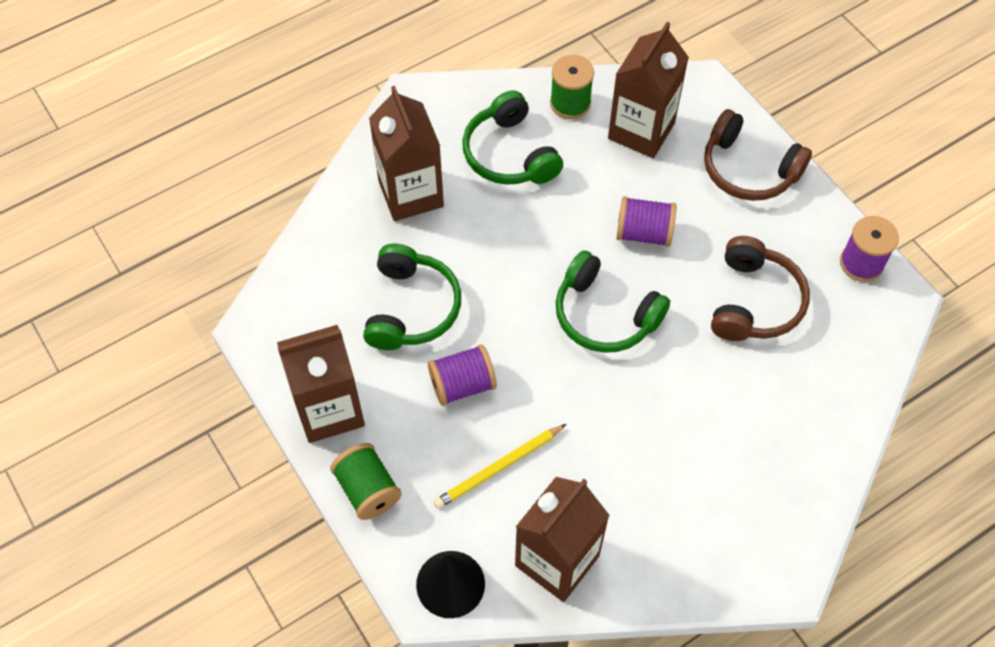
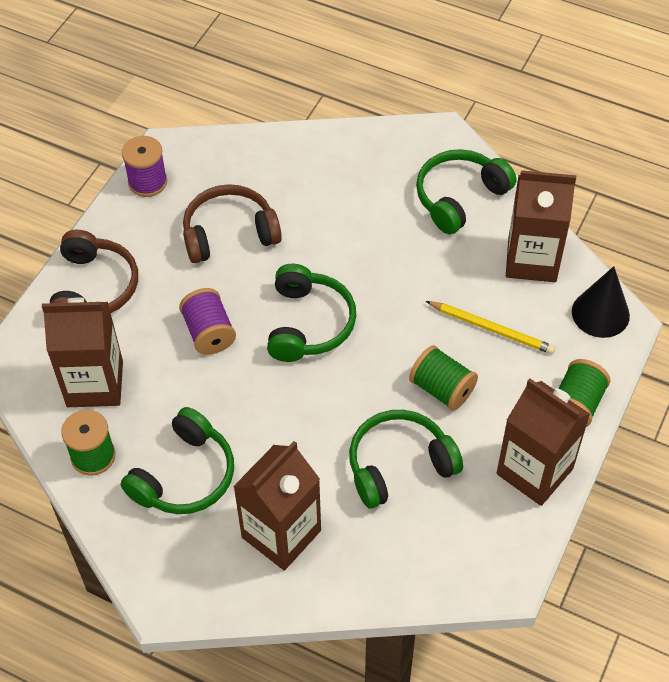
camera: 120 degrees left, 5 degrees down
purple spool [428,344,497,406] -> green spool [409,345,478,411]
none -> green headphones [416,149,516,234]

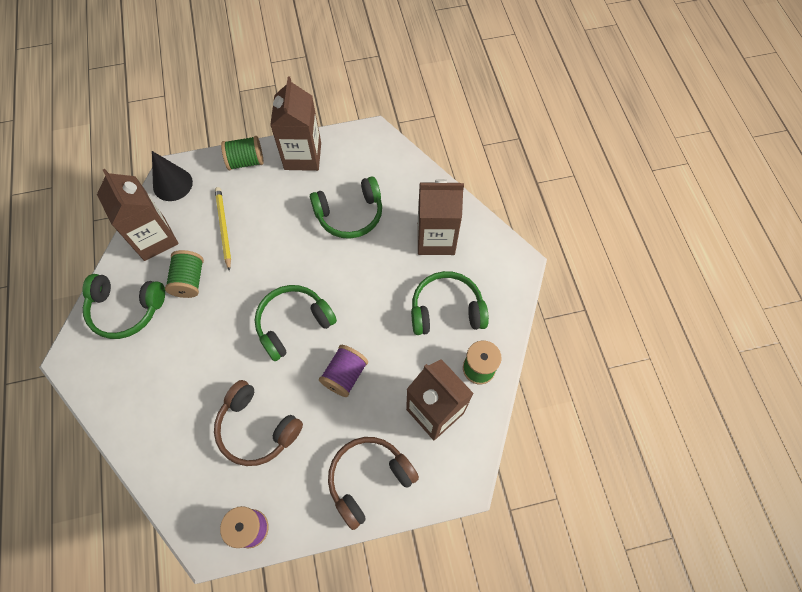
camera: 130 degrees left, 10 degrees up
green headphones [349,410,463,509] -> green headphones turned 45 degrees counterclockwise [310,176,382,239]
green spool [409,345,478,411] -> green spool moved to [165,250,204,298]

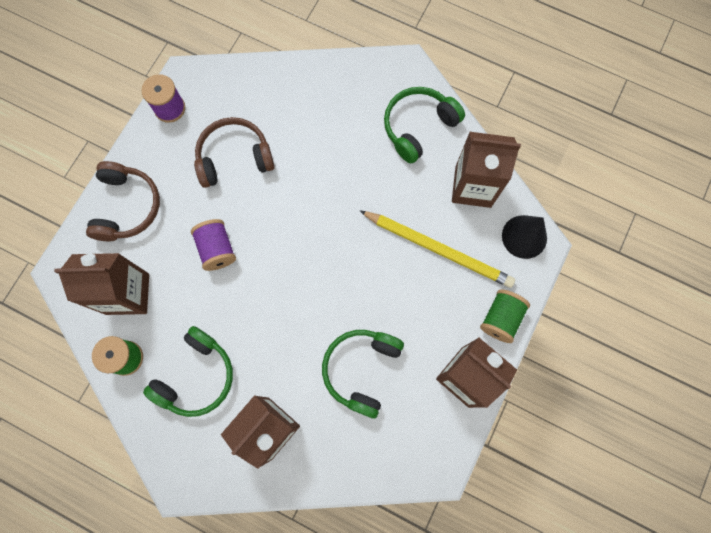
camera: 130 degrees right, 10 degrees up
green spool [165,250,204,298] -> none
yellow pencil [215,187,231,271] -> yellow pencil [359,210,515,288], size x1.55
green headphones [255,285,337,361] -> none

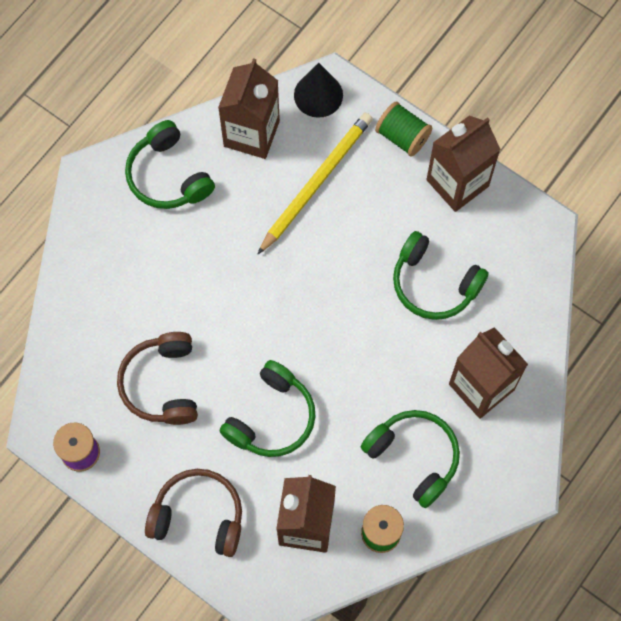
camera: 80 degrees left, 5 degrees down
purple spool [191,219,236,271] -> green headphones [219,360,316,457]

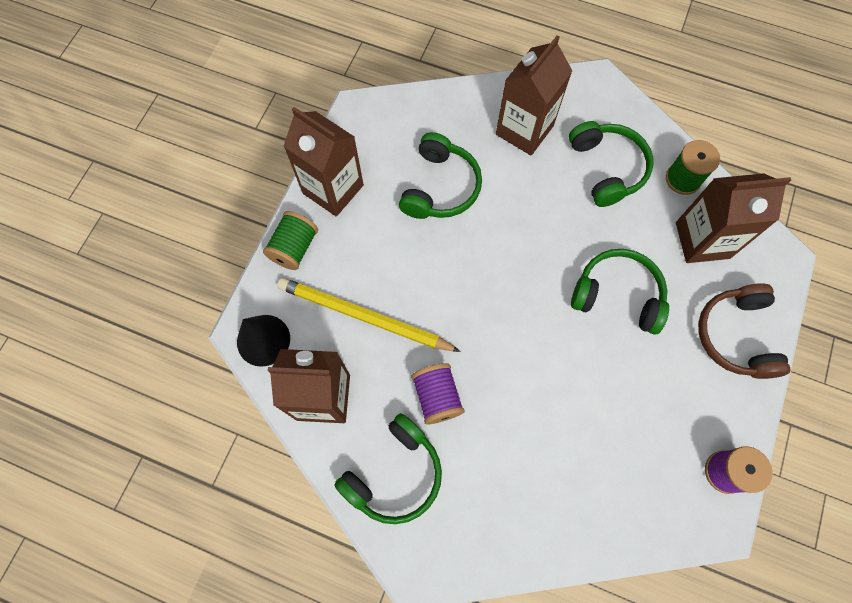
camera: 105 degrees left, 0 degrees up
brown headphones [117,332,198,425] -> none
green headphones [361,410,460,508] -> green headphones turned 135 degrees clockwise [569,121,653,207]
none -> purple spool [411,363,465,425]

